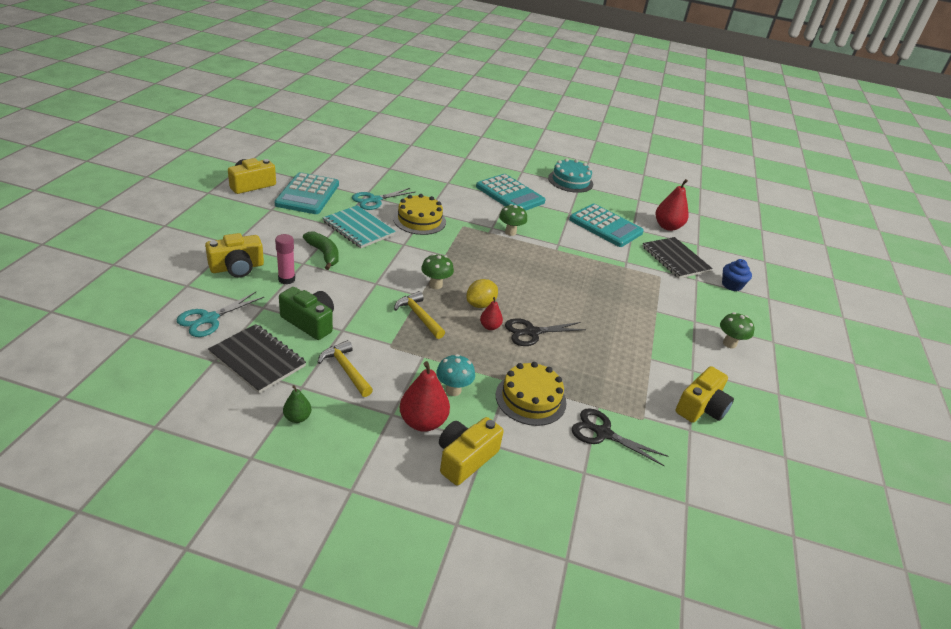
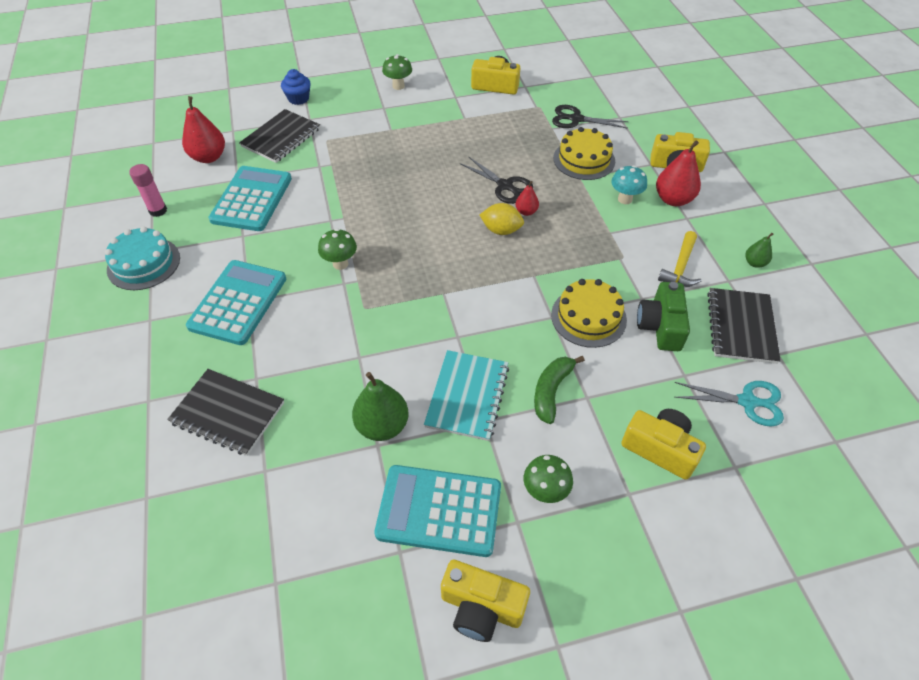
camera: 115 degrees left, 15 degrees up
turquoise calculator [275,172,339,214] -> turquoise calculator turned 150 degrees counterclockwise [374,465,501,557]
pink glue stick [275,234,295,284] -> pink glue stick moved to [129,164,167,217]
turquoise scissors [352,188,415,210] -> green pear [352,372,409,441]
yellow cake [393,194,446,235] -> yellow cake moved to [551,279,627,348]
yellow hammer [394,291,445,339] -> none
green mushroom [421,254,454,289] -> green mushroom moved to [524,455,573,503]
black scissors [572,408,668,466] -> black scissors turned 105 degrees clockwise [552,105,629,129]
none -> black notebook [167,369,284,456]

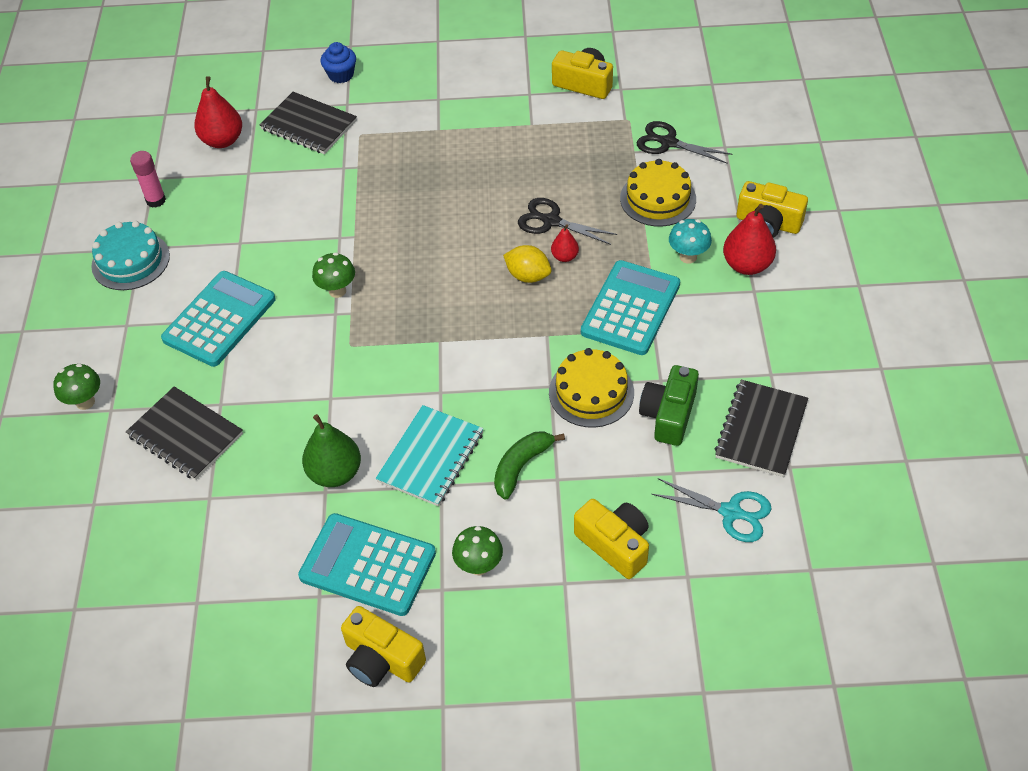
camera: 15 degrees right, 0 degrees up
turquoise calculator [208,166,292,231] -> turquoise calculator moved to [581,260,680,355]
black notebook [239,109,320,163] -> black notebook turned 75 degrees clockwise [260,92,357,154]
green mushroom [382,54,412,90] -> green mushroom moved to [54,364,100,410]
black scissors [460,156,533,204] -> black scissors turned 150 degrees clockwise [518,198,617,245]
yellow hammer [658,231,702,287] -> none
green pear [746,233,773,268] -> none

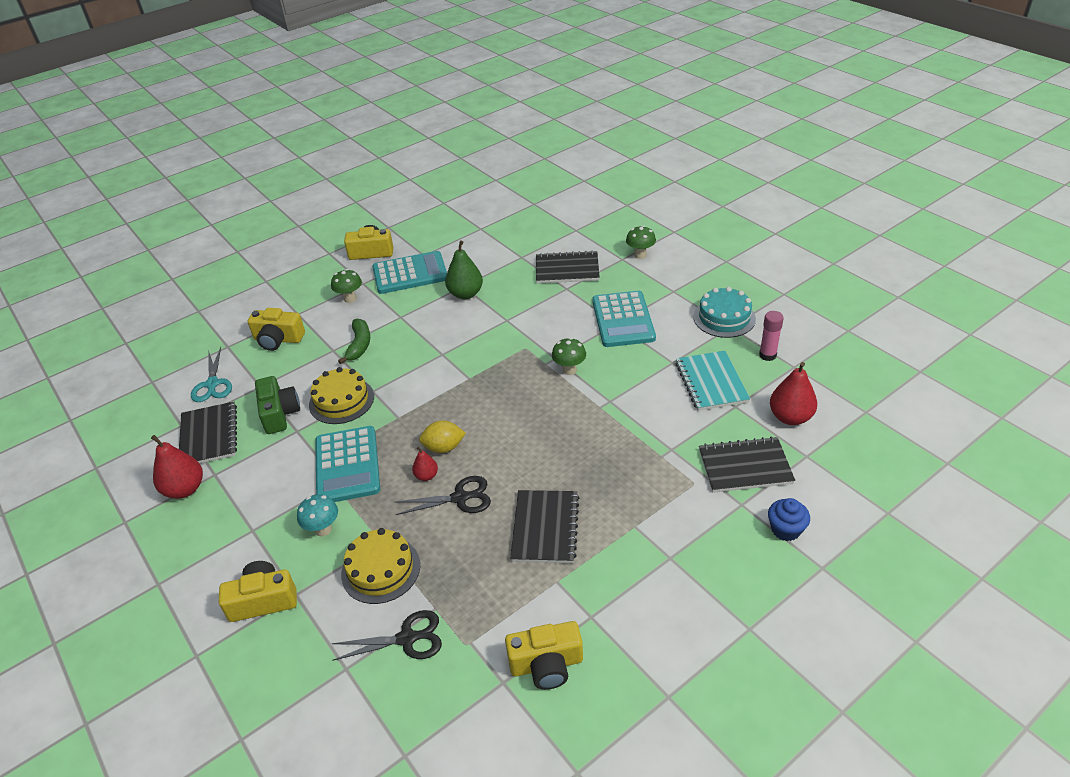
camera: 145 degrees right, 10 degrees down
turquoise notebook [376,405,483,506] -> turquoise notebook moved to [676,351,750,411]
turquoise scissors [652,478,772,542] -> turquoise scissors turned 90 degrees counterclockwise [191,347,232,402]
red pear [723,204,776,275] -> red pear moved to [151,435,203,499]
none -> black notebook [510,490,579,563]

